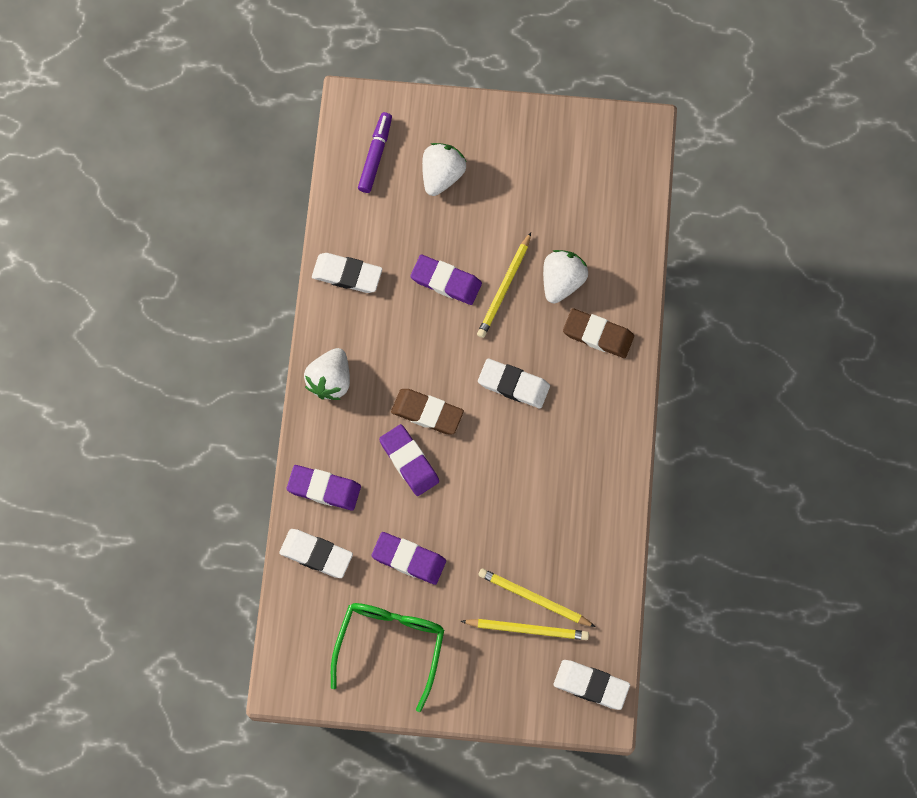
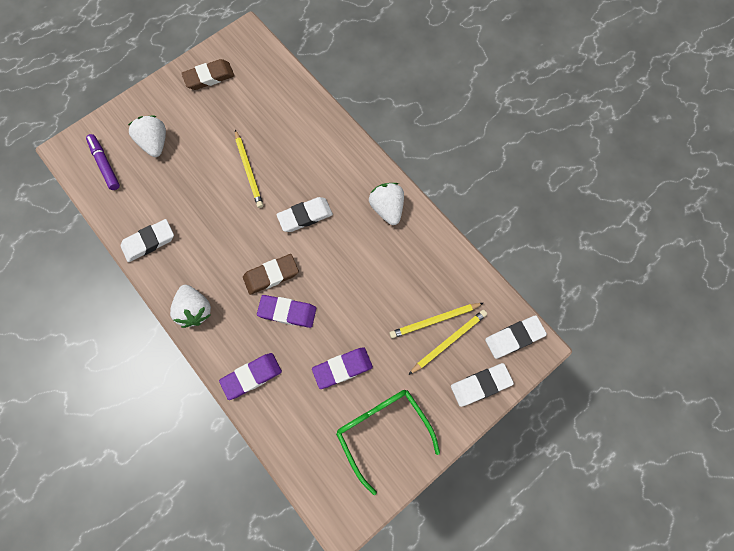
camera: 45 degrees left, 0 degrees up
white eraser [279,529,353,578] -> white eraser moved to [451,363,514,407]
purple eraser [410,255,482,305] -> none
white strawberry [543,250,588,303] -> white strawberry moved to [369,183,404,225]
brown eraser [563,308,634,358] -> brown eraser moved to [181,59,235,90]

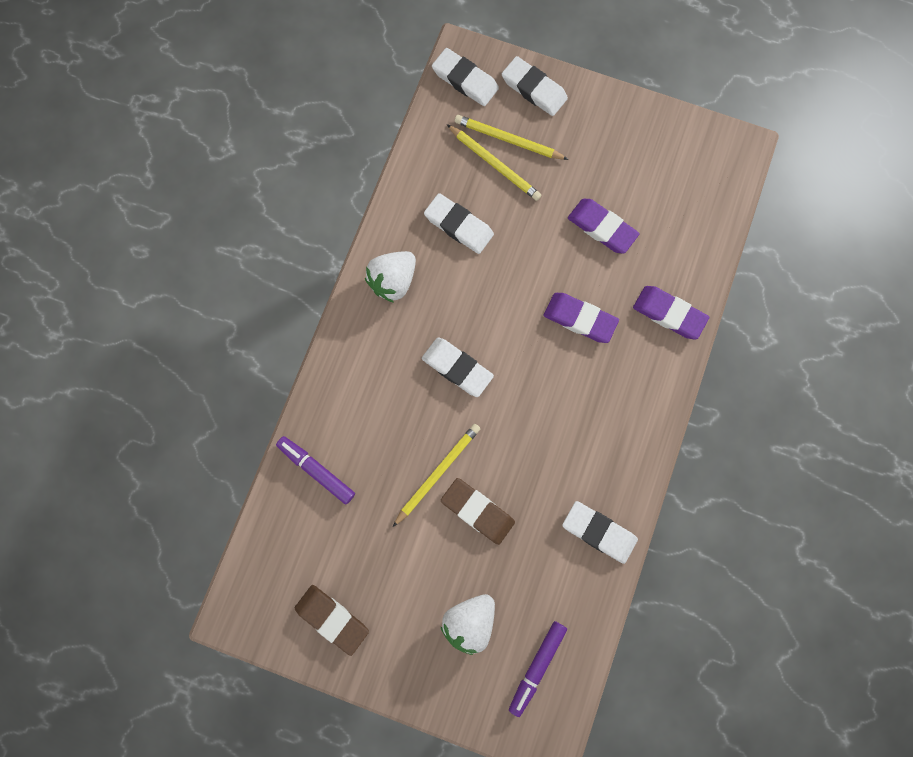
camera: 120 degrees left, 5 degrees up
white strawberry [170,285,211,328] -> none
brown eraser [243,254,299,295] -> brown eraser moved to [441,478,515,545]
purple eraser [257,295,316,328] -> purple eraser turned 45 degrees counterclockwise [544,293,619,343]
green glasses [336,390,440,495] -> none
none -> purple marker [276,436,355,504]
none -> white eraser [424,193,494,254]

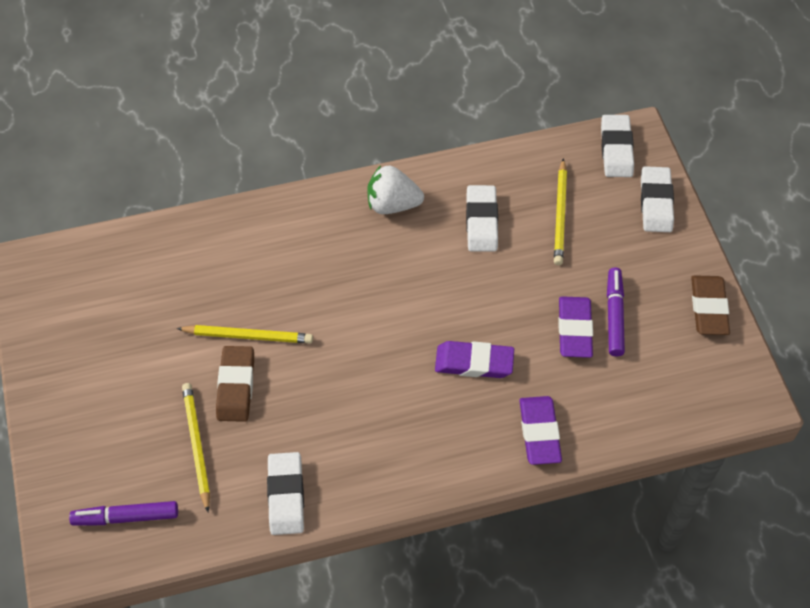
camera: 55 degrees right, 20 degrees down
purple marker [276,436,355,504] -> purple marker moved to [607,268,625,356]
brown eraser [295,585,369,656] -> brown eraser moved to [691,275,730,335]
white eraser [422,337,494,397] -> none
white strawberry [440,594,495,655] -> none
yellow pencil [455,115,569,160] -> yellow pencil moved to [182,383,210,512]
purple eraser [544,293,619,343] -> purple eraser turned 75 degrees counterclockwise [435,341,514,378]

